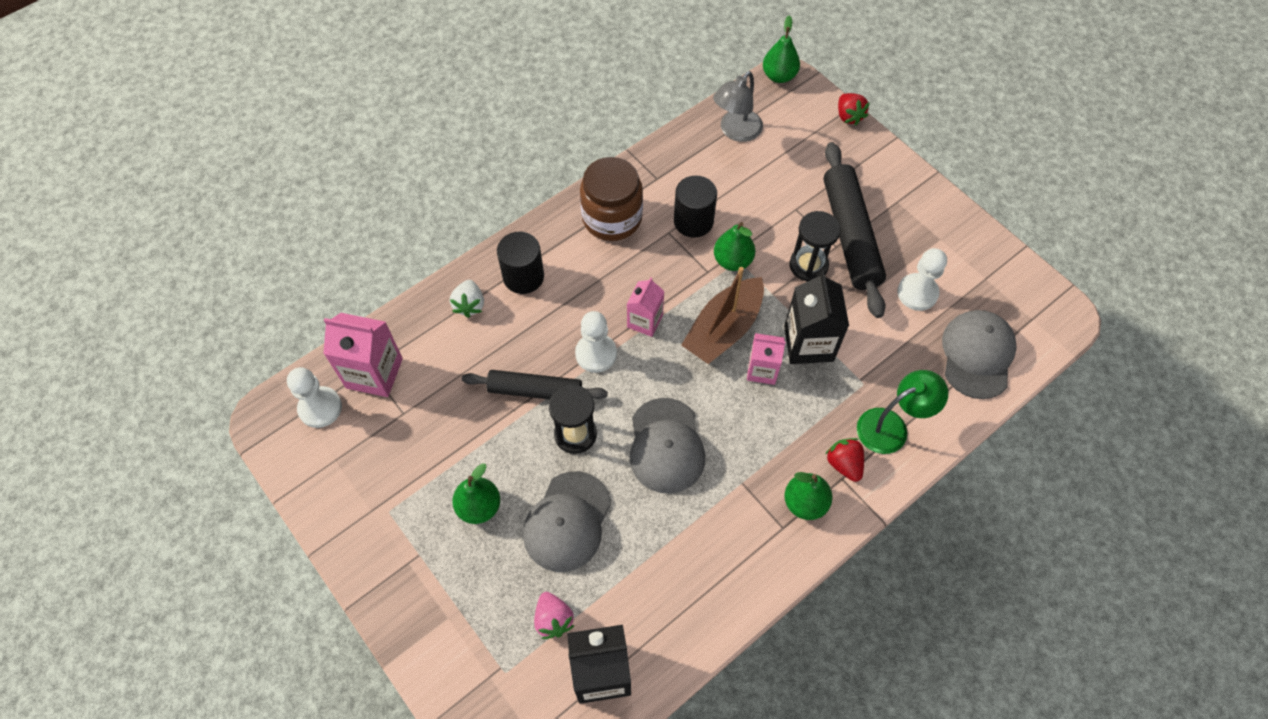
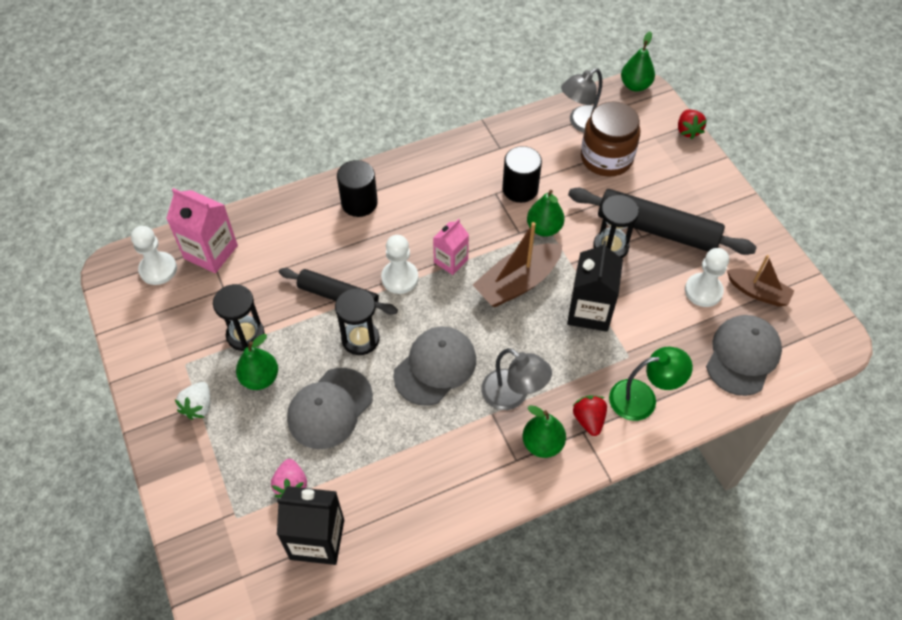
camera: 15 degrees right, 5 degrees down
white strawberry [450,280,484,318] -> white strawberry moved to [175,382,210,420]
brown jar [580,157,643,241] -> brown jar moved to [581,101,640,177]
grey cap [630,398,705,494] -> grey cap turned 150 degrees counterclockwise [393,326,476,406]
pink carton [747,333,786,385] -> none
black rolling pin [823,142,886,318] -> black rolling pin turned 75 degrees counterclockwise [568,188,757,255]
none -> black hourglass [213,284,264,351]
none -> grey lamp [481,348,552,410]
none -> brown boat [727,255,795,307]

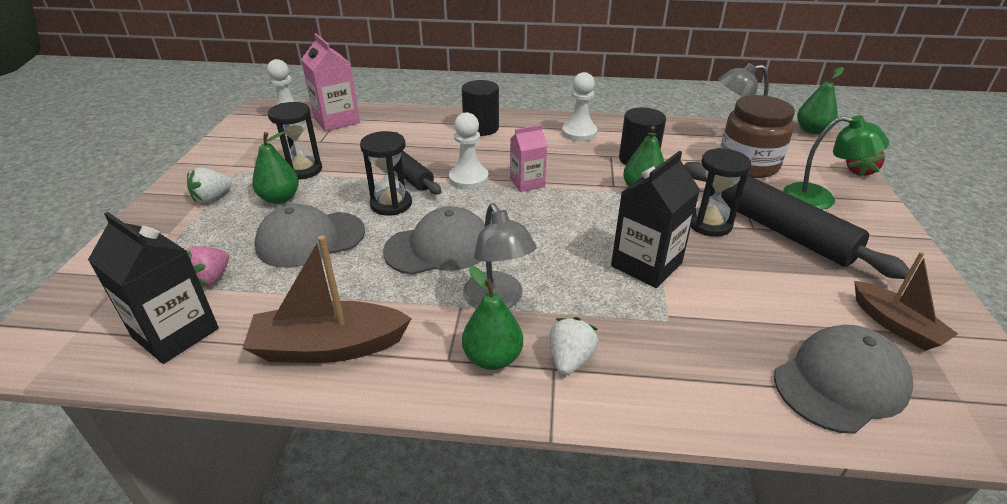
camera: 30 degrees right, 20 degrees down
brown boat [473,222,562,307] -> brown boat moved to [243,235,412,363]
red strawberry [573,396,607,436] -> white strawberry [549,317,598,375]
green lamp [609,347,693,421] -> green lamp moved to [783,116,889,210]
white pawn [685,248,729,307] -> white pawn moved to [562,72,597,141]

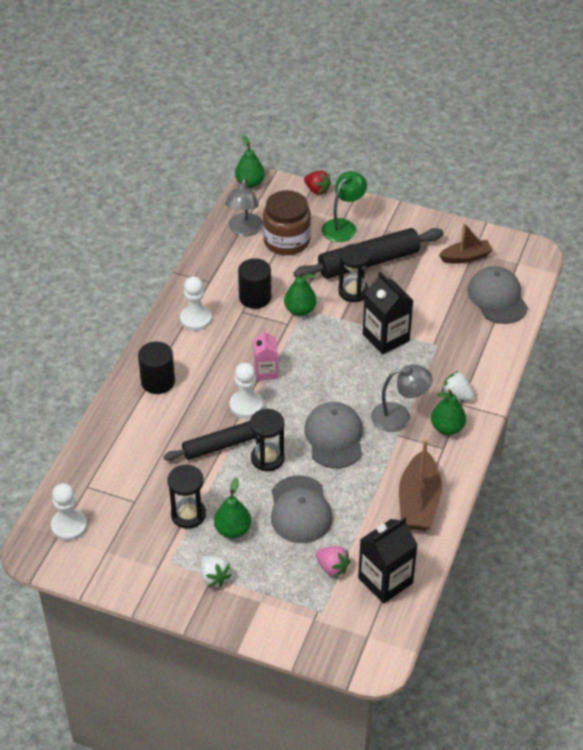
camera: 75 degrees left, 10 degrees up
pink carton [301,33,360,131] -> none

